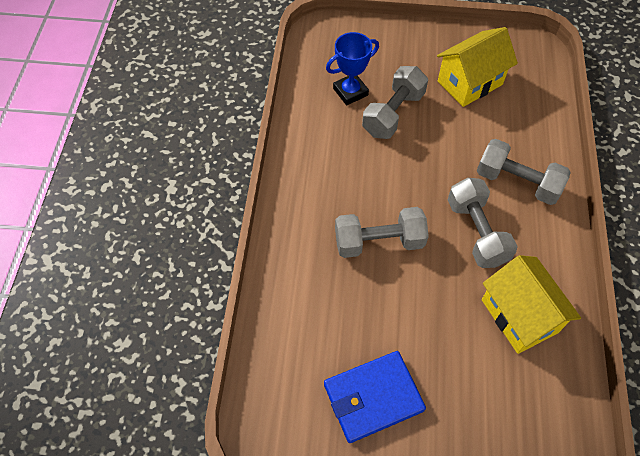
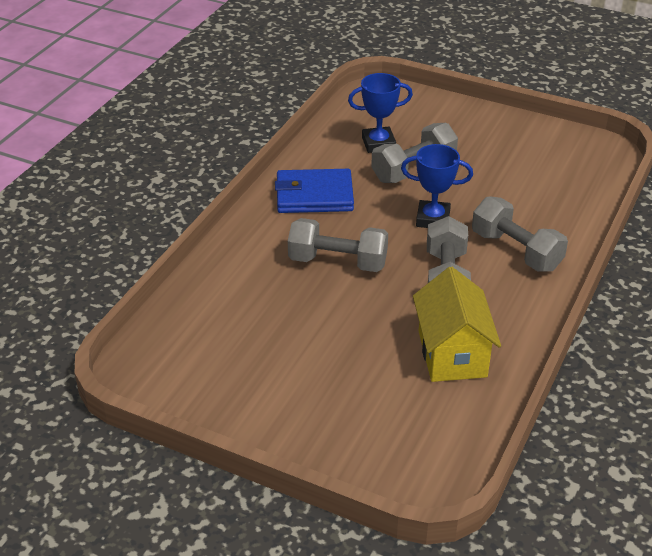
camera: 20 degrees right, 20 degrees down
blue wallet [324,351,426,443] -> blue wallet moved to [275,169,354,213]
yellow house [437,27,518,107] -> none
none -> blue trophy [401,144,473,228]

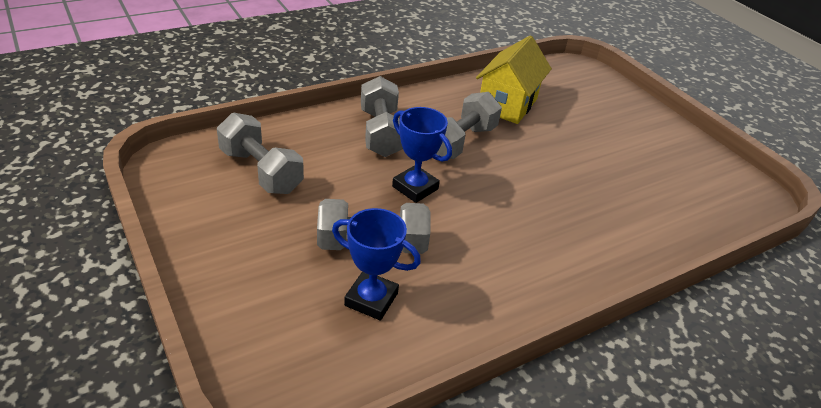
camera: 150 degrees left, 0 degrees up
blue wallet [275,169,354,213] -> none
grey dumbbell [288,218,388,272] -> grey dumbbell moved to [217,113,304,194]

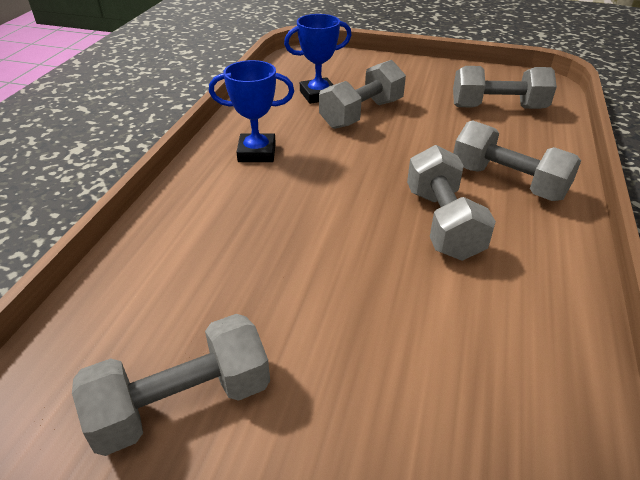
camera: 140 degrees right, 0 degrees up
blue trophy [392,107,452,203] -> blue trophy moved to [209,60,294,162]
yellow house [476,36,552,124] -> none
none -> grey dumbbell [72,314,270,456]

